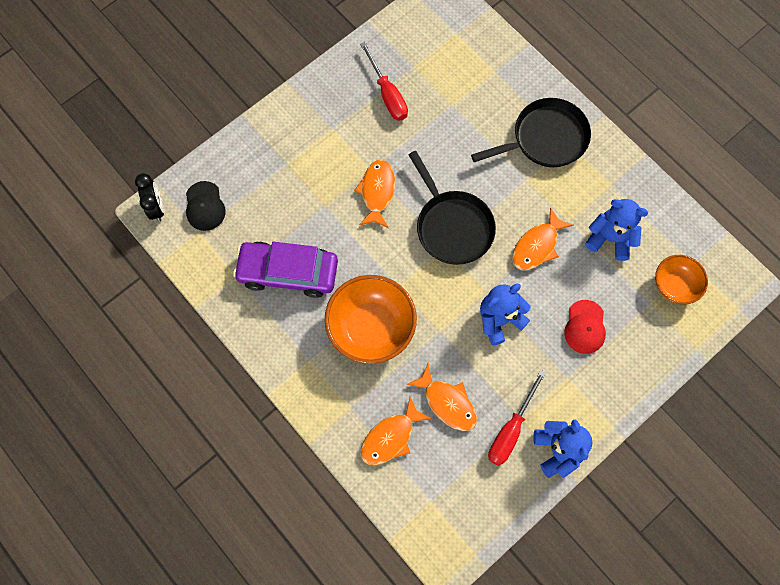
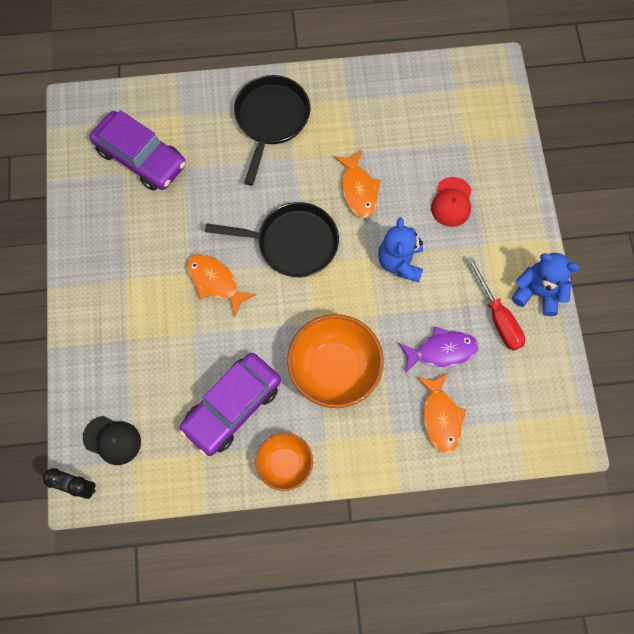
camera: 55 degrees left, 0 degrees up
red screwdriver [360,42,408,121] -> none
orange fish [406,364,477,431] -> purple fish [398,327,479,373]
red cap [564,300,606,354] -> red cap turned 60 degrees clockwise [431,177,472,227]
blue teddy bear [585,199,648,261] -> none
orange bowl [655,255,708,305] -> orange bowl moved to [256,433,313,491]
none -> purple car [90,110,186,191]

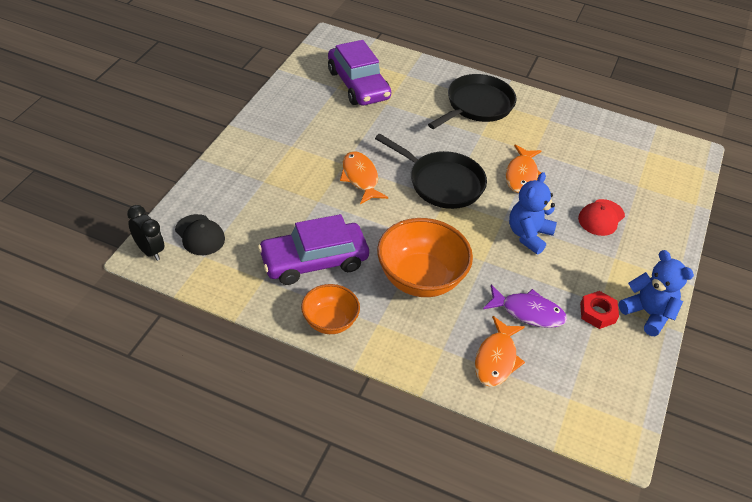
camera: 25 degrees right, 25 degrees down
red screwdriver [467,257,525,351] -> red nut [580,291,619,329]

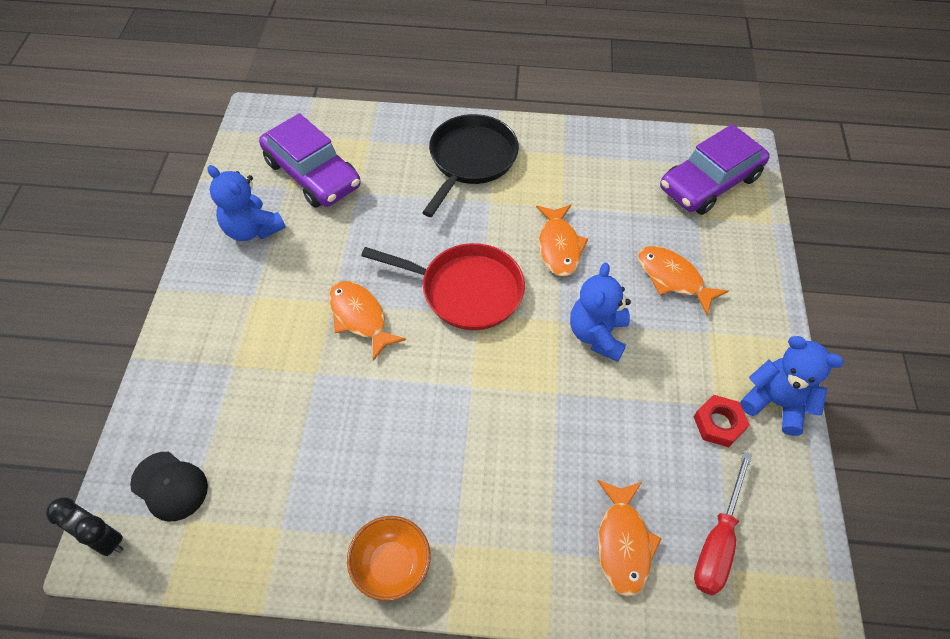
camera: 15 degrees left, 10 degrees up
purple car [258,214,369,285] -> purple car moved to [660,124,770,215]
black pan [375,134,487,209] -> red pan [361,243,525,330]
orange bowl [377,218,473,297] -> none
purple fish [483,285,567,328] -> none
red cap [578,199,625,236] -> orange fish [638,246,728,315]
none -> blue teddy bear [207,165,286,241]
none -> red screwdriver [694,451,753,595]

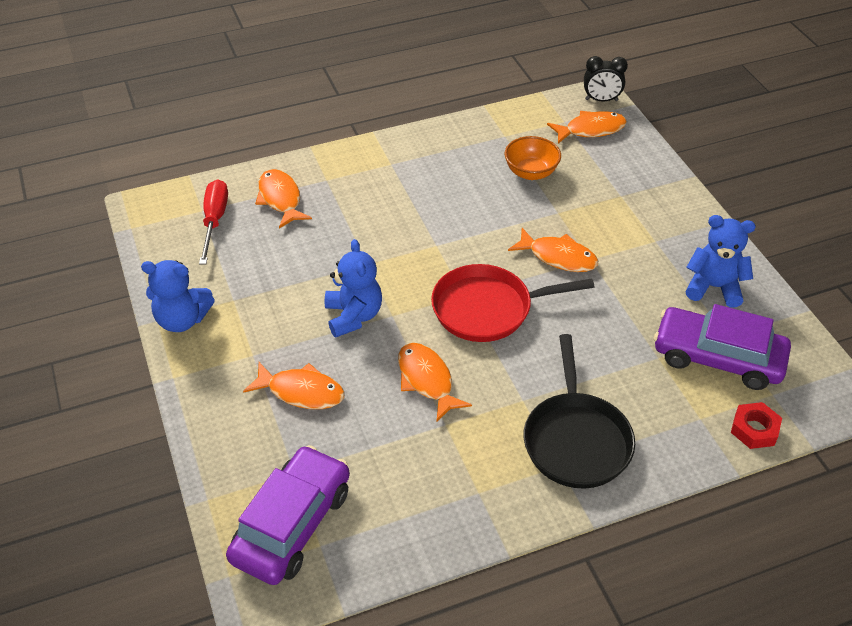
camera: 155 degrees right, 10 degrees down
black cap [130,452,208,522] -> orange fish [547,111,627,144]
orange bowl [347,516,430,601] -> orange bowl moved to [504,136,561,180]
red nut [694,395,749,447] -> red nut moved to [731,402,782,449]

